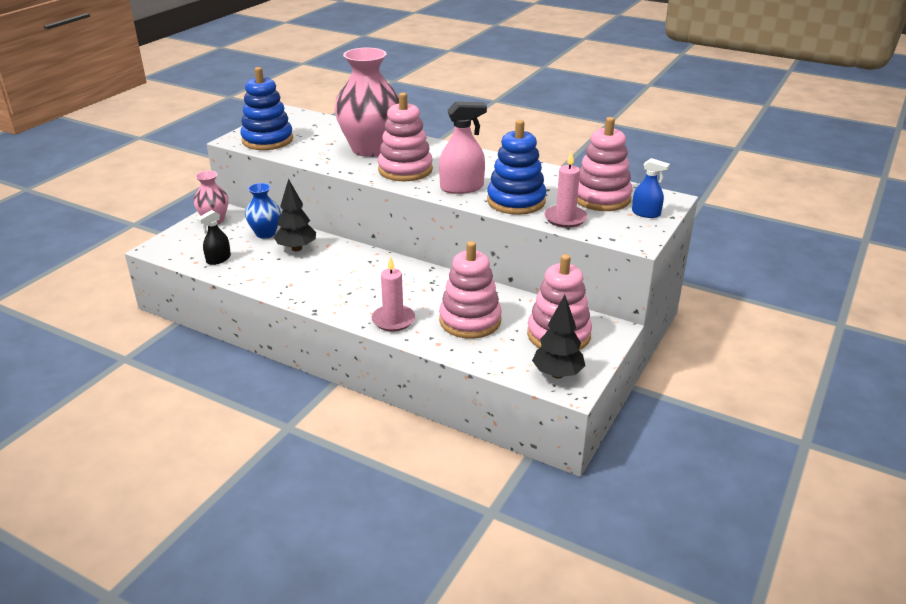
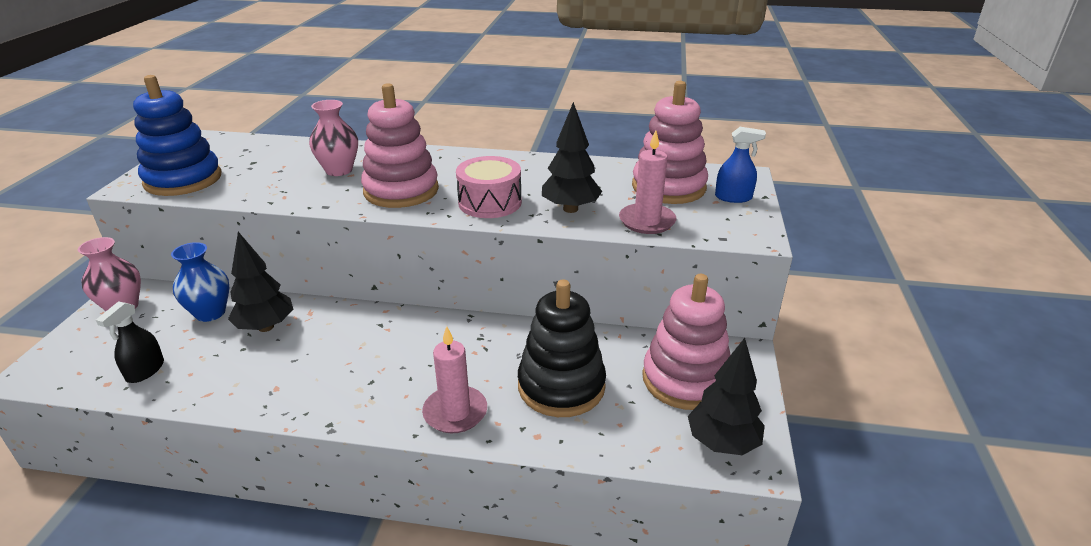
camera: 20 degrees left, 0 degrees up
pink vase [334,48,399,157] -> pink vase [309,100,358,176], size x0.52
pink spray bottle [439,101,487,194] -> pink drum [456,156,522,218]
pink stacking toy [439,241,502,339] -> black stacking toy [518,280,606,417]
blue stacking toy [487,120,546,215] -> black tree [542,102,602,213]

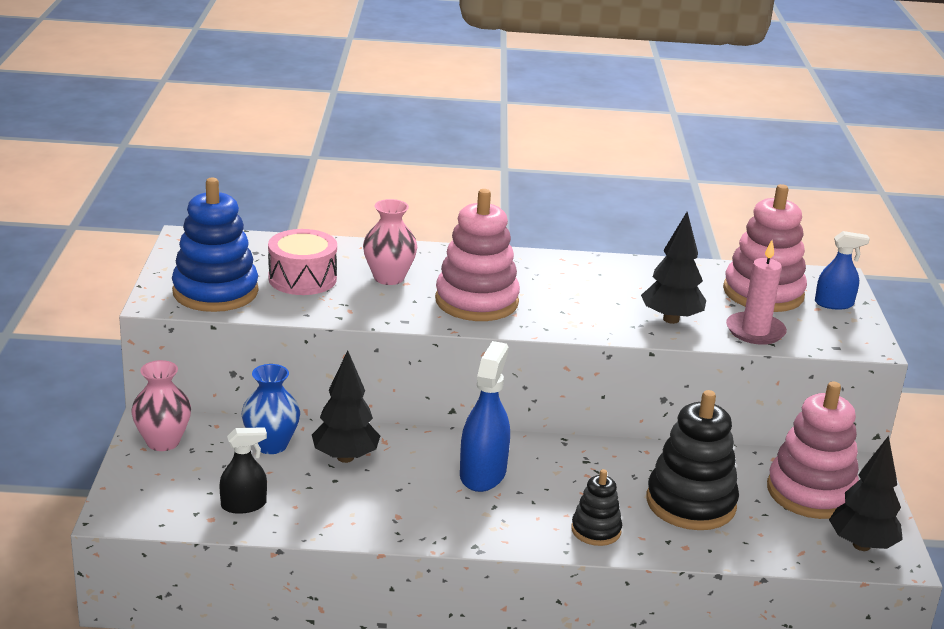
camera: 10 degrees left, 5 degrees down
black spray bottle [96,301,164,383] -> black spray bottle turned 120 degrees counterclockwise [219,427,267,514]
pink candle [422,326,487,433] -> black stacking toy [571,469,622,546]
pink drum [456,156,522,218] -> pink drum moved to [268,229,337,295]
none -> blue spray bottle [460,341,510,492]

